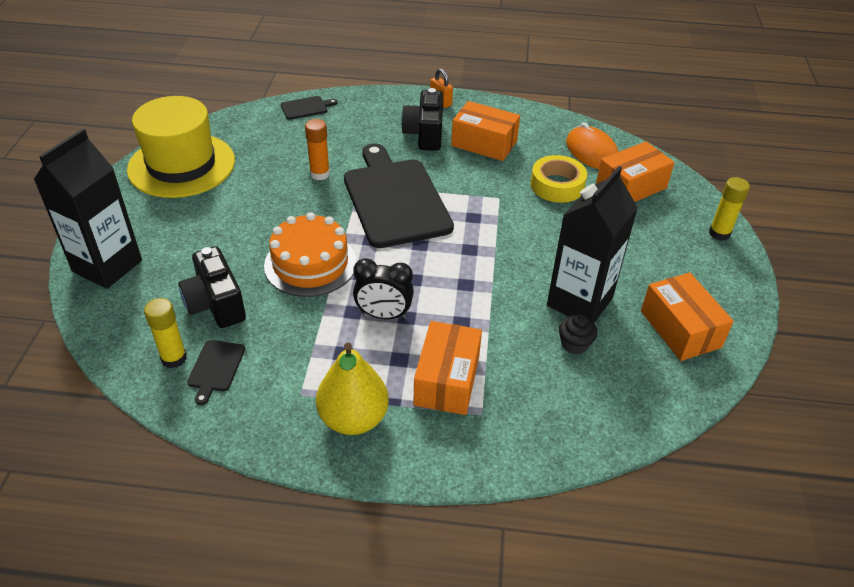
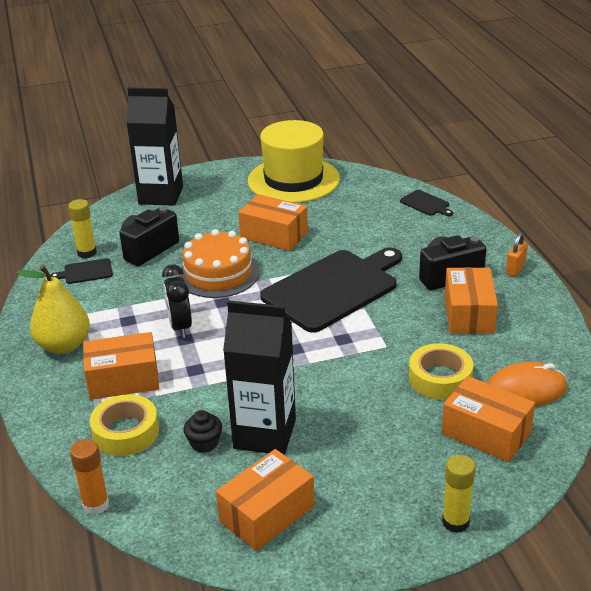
camera: 70 degrees right, 10 degrees down
orange glue stick [305,119,330,180] -> orange glue stick moved to [70,439,109,515]
orange mouse [566,122,619,169] -> orange mouse turned 45 degrees clockwise [488,362,567,407]
none -> yellow tape [90,394,159,456]
none -> orange box [238,194,308,251]

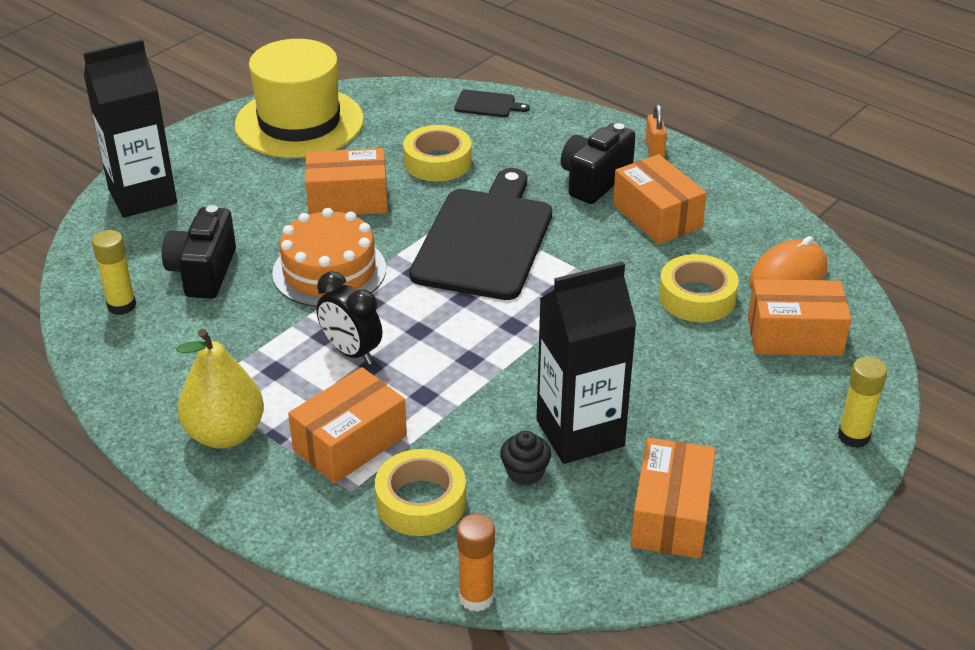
camera: 35 degrees left, 5 degrees up
black cutting board [50,258,113,284] -> none
none -> yellow tape [403,125,472,181]

